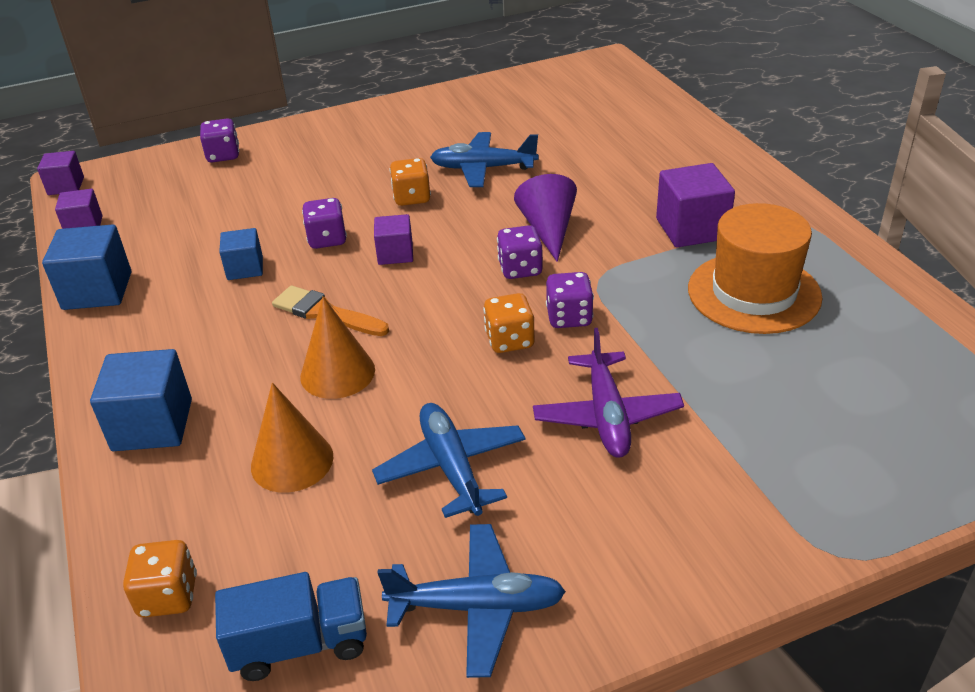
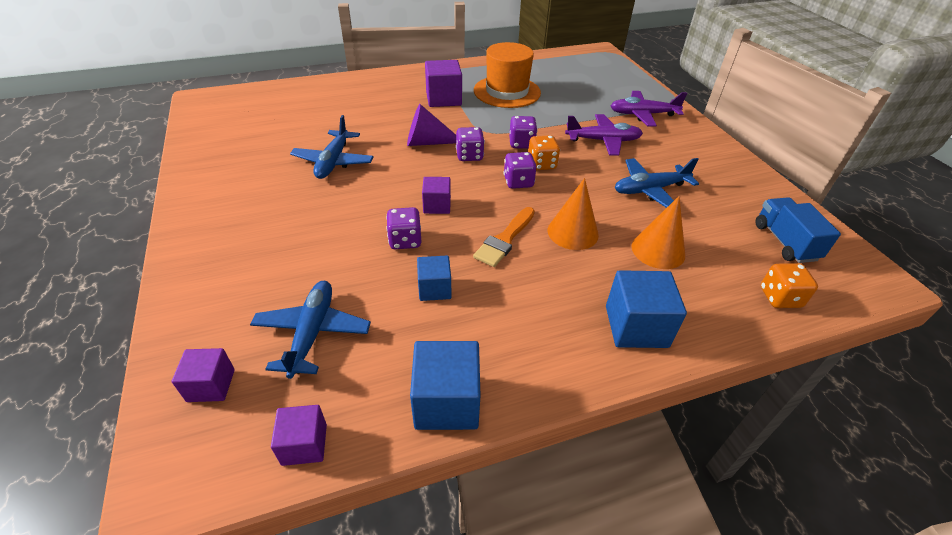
camera: 90 degrees left, 5 degrees up
purple cube [37,151,84,195] -> purple cube moved to [172,348,235,402]
purple dice [200,118,239,163] -> purple dice moved to [503,152,536,189]
blue plane [378,524,566,678] -> blue plane moved to [250,281,371,379]
orange dice [390,158,431,206] -> none
none -> purple plane [611,91,687,127]

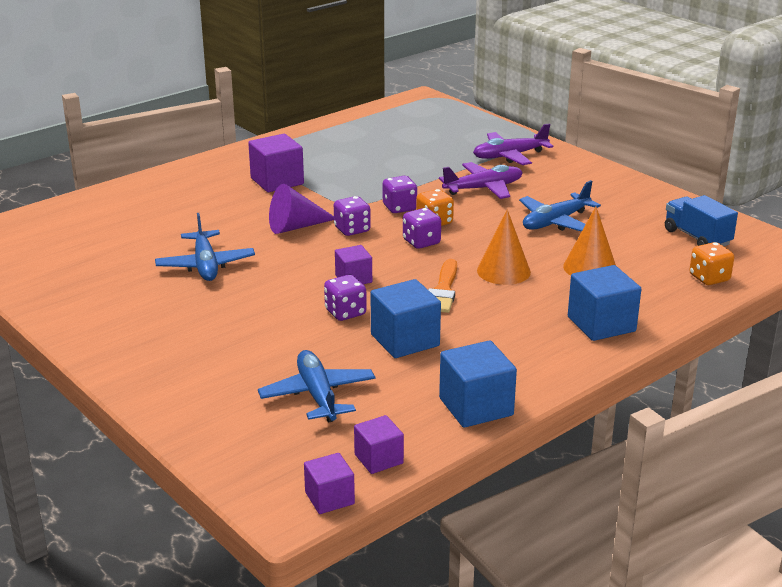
camera: 20 degrees left, 15 degrees down
purple cube [172,348,235,402] -> purple cube moved to [304,453,355,514]
blue cube [417,256,451,301] -> blue cube [370,279,441,358], size x1.63
orange hat [474,42,541,108] -> none

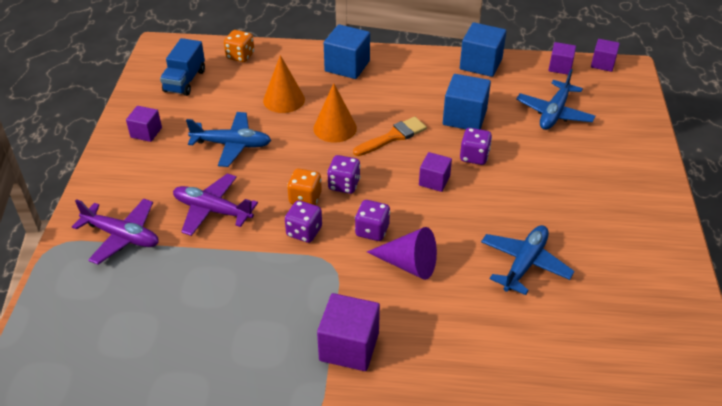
camera: 135 degrees left, 15 degrees up
none -> purple cube [126,106,162,142]

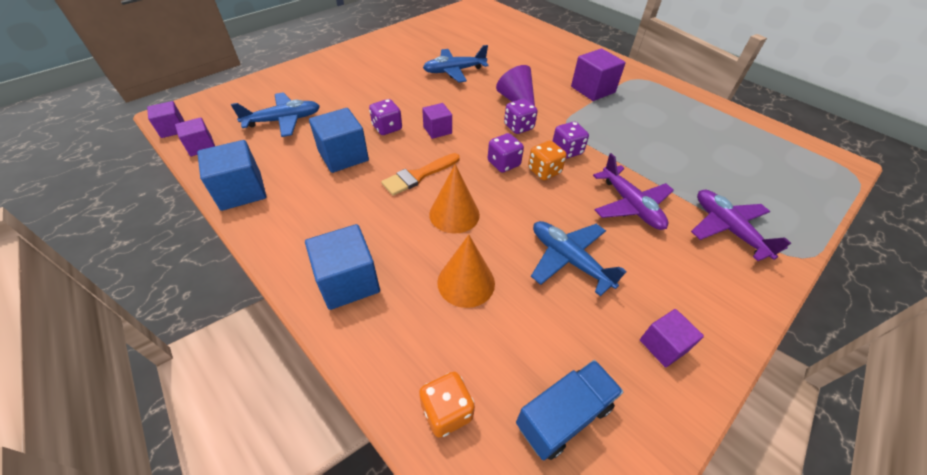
camera: 140 degrees left, 5 degrees up
orange brush [353,117,427,156] -> orange brush turned 45 degrees counterclockwise [381,153,460,196]

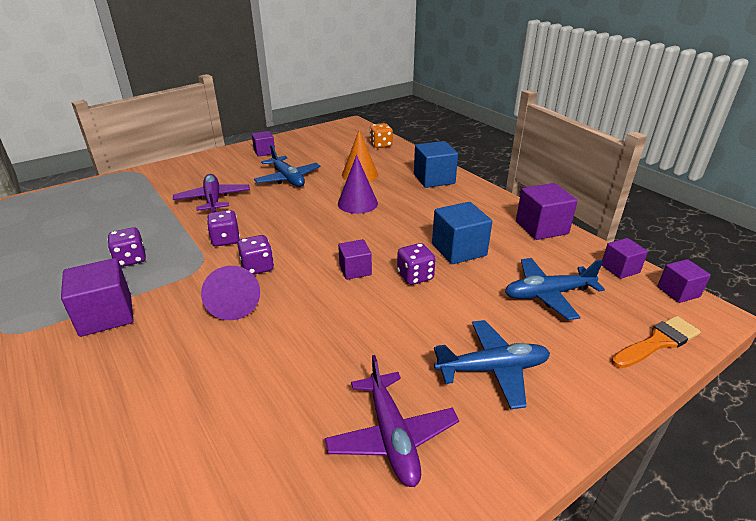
camera: 170 degrees left, 15 degrees down
blue cube [197,140,266,211] -> purple cube [516,183,578,240]
orange brush [381,153,460,196] -> orange brush moved to [611,316,701,369]
blue plane [423,45,489,82] -> blue plane moved to [434,320,550,409]
orange cone [429,164,480,234] -> purple cone [338,155,378,214]
purple dice [488,133,524,173] -> purple dice moved to [107,228,146,267]
blue truck [516,360,623,460] -> none
orange dice [528,140,567,180] -> none
purple plane [691,190,791,261] -> purple plane moved to [325,355,459,487]

